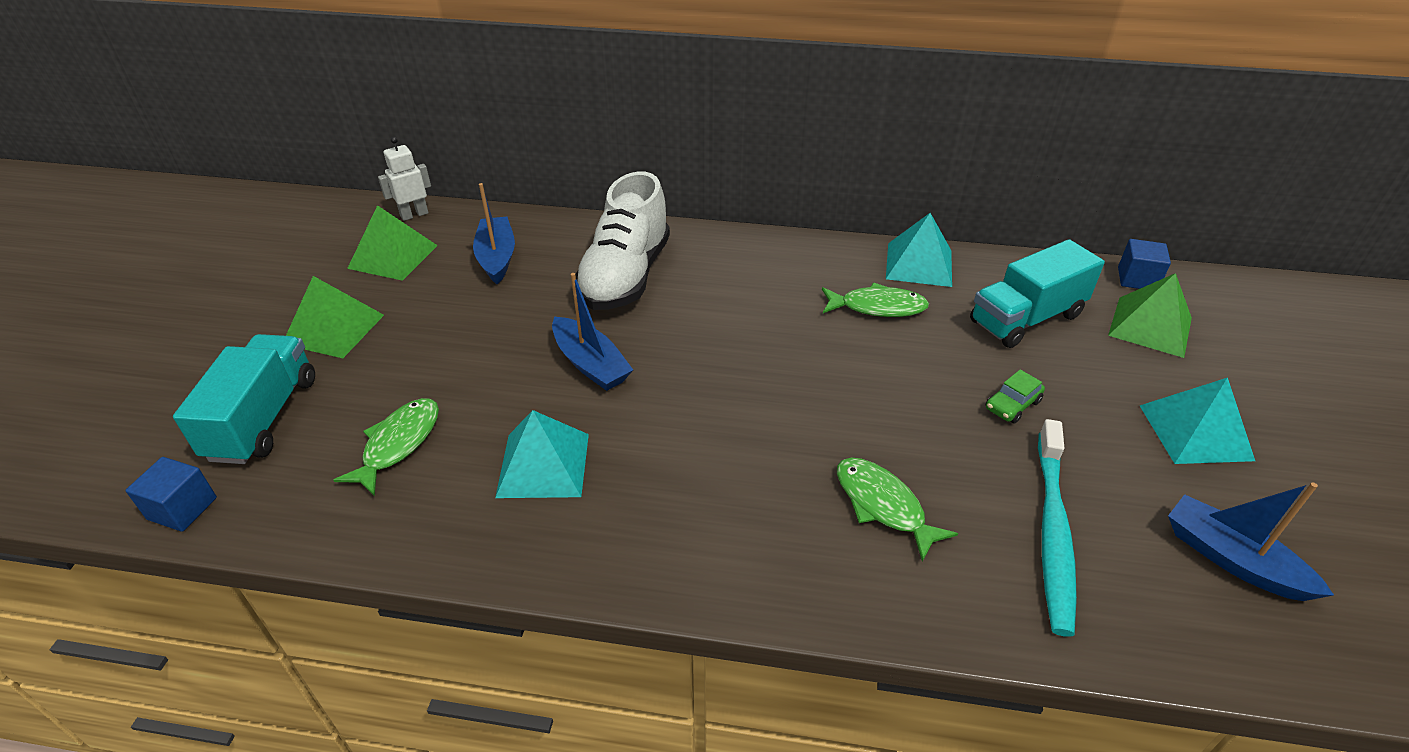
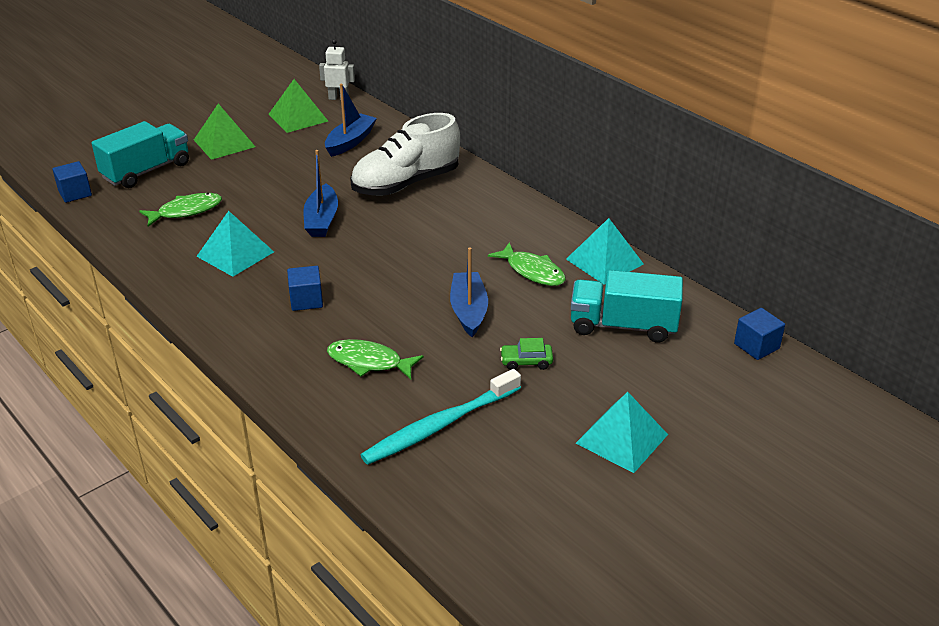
camera: 40 degrees right, 5 degrees down
green fish [837,458,958,562] -> green fish turned 75 degrees counterclockwise [327,339,424,379]
green pyramid [1108,273,1192,358] -> none
blue boat [1168,482,1334,601] -> blue boat moved to [450,247,488,337]
none -> blue cube [287,266,323,311]

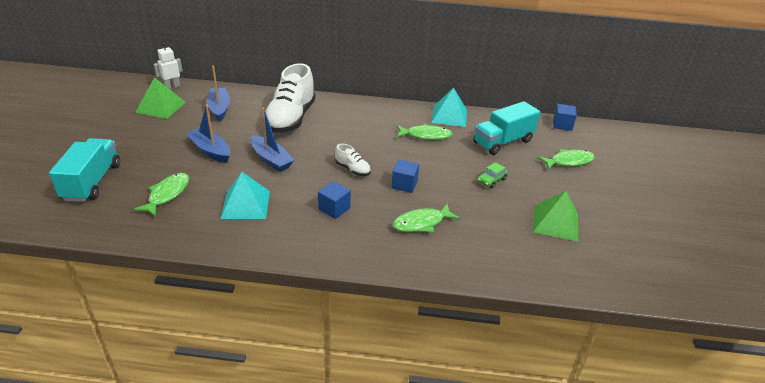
camera: 45 degrees left, 0 degrees up
blue cube [52,161,92,203] -> blue cube moved to [391,159,419,193]
green pyramid [194,103,255,160] -> green pyramid moved to [533,191,578,241]
turquoise toothbrush [361,369,521,465] -> none
blue boat [450,247,488,337] -> blue boat moved to [186,105,230,163]
turquoise pyramid [576,392,668,473] -> none
none -> white shoe [335,144,371,176]
none -> green fish [537,149,595,170]

